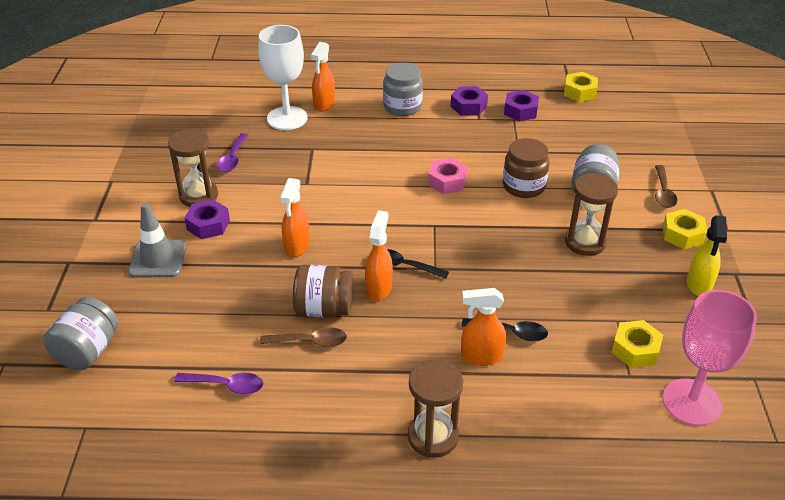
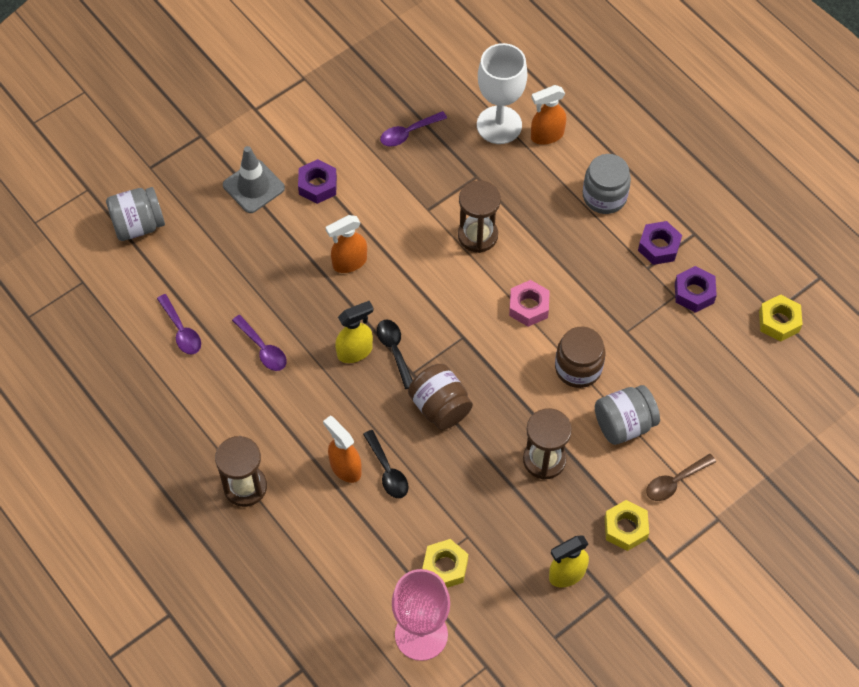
camera: 50 degrees right, 20 degrees up
brown hourglass [168,128,218,207] -> brown hourglass moved to [458,180,501,253]
brown spoon [260,327,347,347] -> purple spoon [232,315,287,371]
brown jar [293,265,353,318] -> brown jar moved to [408,364,473,430]
orange spray bottle [365,210,393,301] -> yellow spray bottle [335,301,374,363]

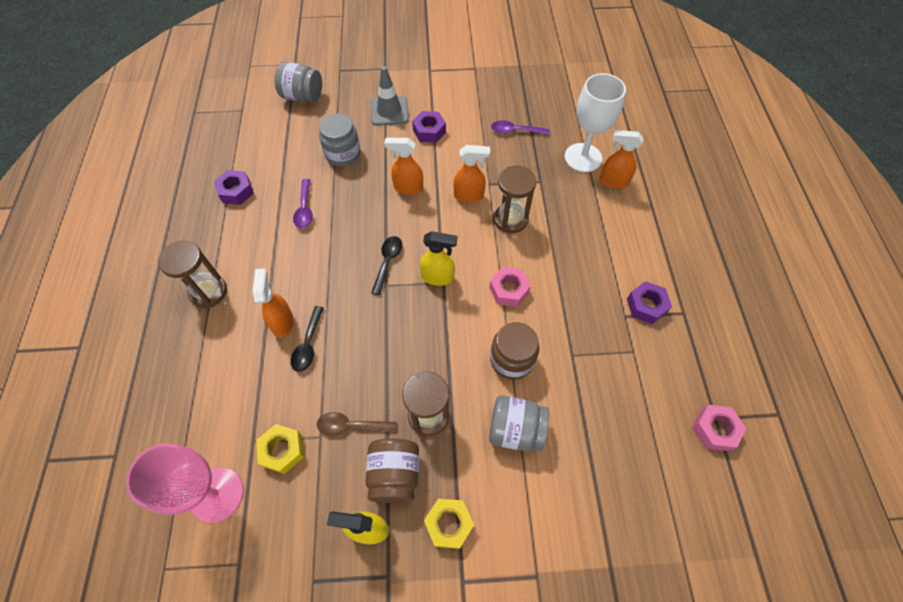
camera: 35 degrees right, 0 degrees up
purple spoon [157,294,201,354] -> none
yellow spray bottle [335,301,374,363] -> yellow spray bottle moved to [420,231,457,286]
brown jar [408,364,473,430] -> brown jar moved to [366,439,419,503]
grey jar [583,154,631,214] -> grey jar moved to [319,114,361,166]
brown spoon [646,454,716,501] -> brown spoon moved to [317,412,397,436]
purple nut [675,266,717,313] -> purple nut moved to [214,170,254,205]
yellow nut [759,294,803,342] -> pink nut [692,405,747,451]
none -> orange spray bottle [453,145,490,203]

